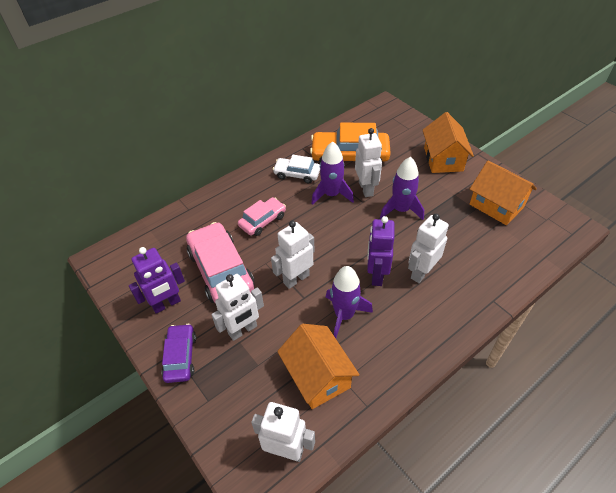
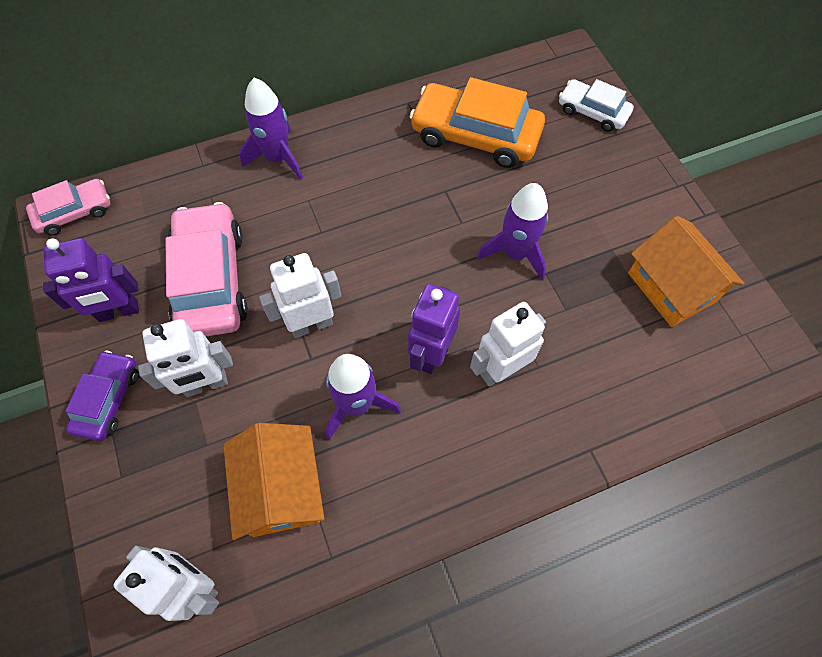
camera: 15 degrees right, 15 degrees up
pink car [238,197,286,236] -> pink car moved to [26,179,110,236]
white car [273,155,320,184] -> white car moved to [559,79,634,132]
purple rocket [311,141,354,205] -> purple rocket moved to [239,78,303,180]
white robot [355,128,382,197] -> none
orange house [423,112,474,173] -> none

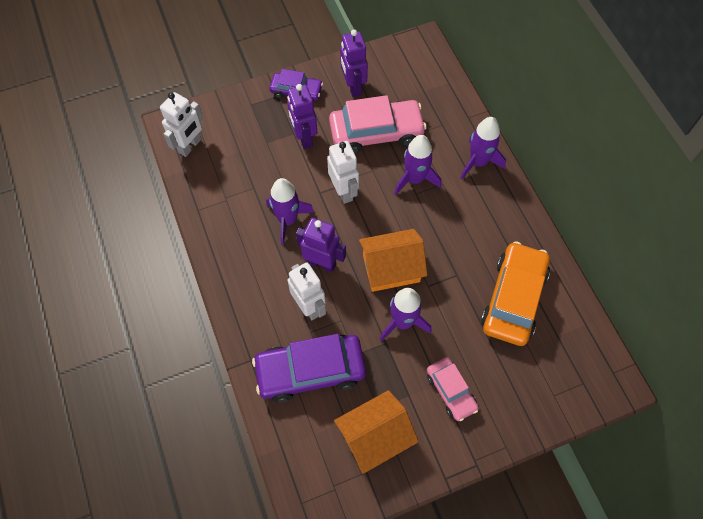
camera: 90 degrees right, 0 degrees up
pink car [26,179,110,236] -> pink car moved to [427,357,479,421]
white robot [138,319,233,397] -> purple robot [287,84,317,149]
orange house [223,423,324,540] -> orange house moved to [359,229,427,292]
white car [559,79,634,132] -> none
none -> purple car [252,334,366,403]
none -> purple rocket [394,135,441,195]

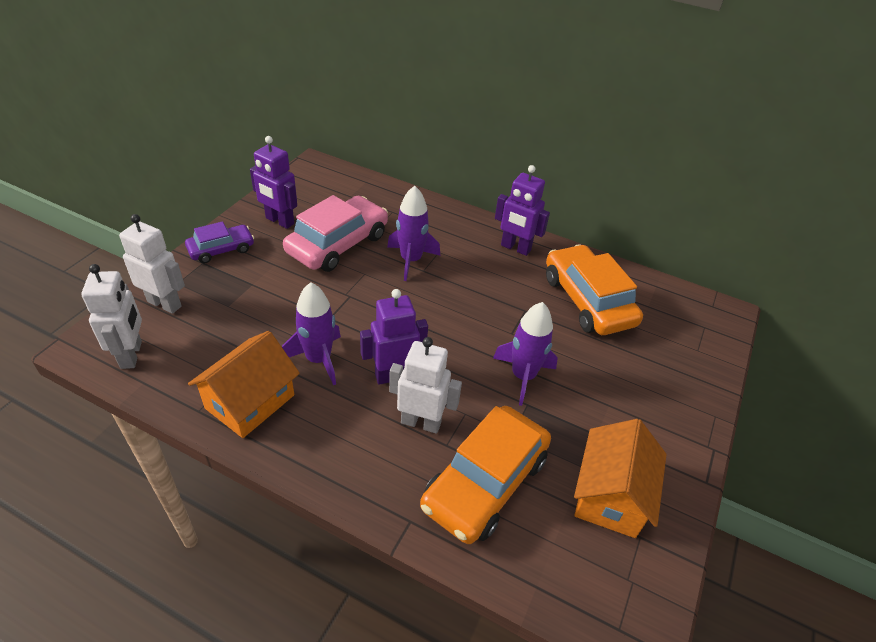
camera: 45 degrees left, 20 degrees down
purple car [252,334,366,403] -> orange car [420,406,551,544]
purple robot [287,84,317,149] -> purple robot moved to [495,165,550,256]
white robot [327,141,359,204] -> white robot moved to [119,214,185,314]
orange house [359,229,427,292] -> orange house moved to [188,331,300,438]
pink car [427,357,479,421] -> none
purple rocket [461,117,506,179] -> none

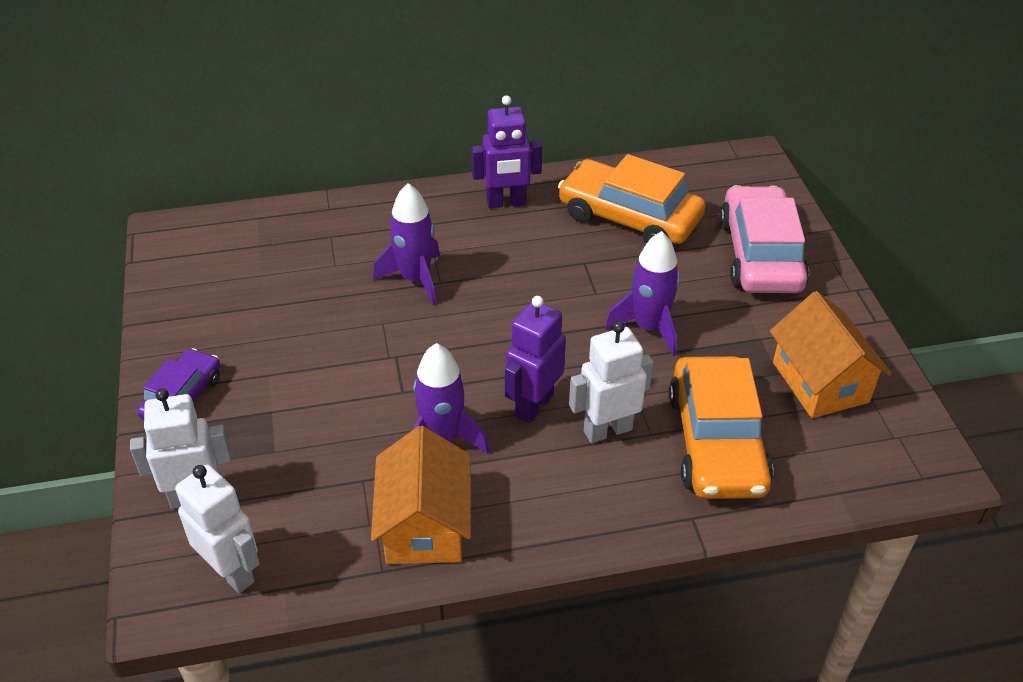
camera: 35 degrees left, 0 degrees up
purple robot [250,136,297,229] -> none
pink car [283,195,388,272] -> pink car moved to [720,185,809,293]

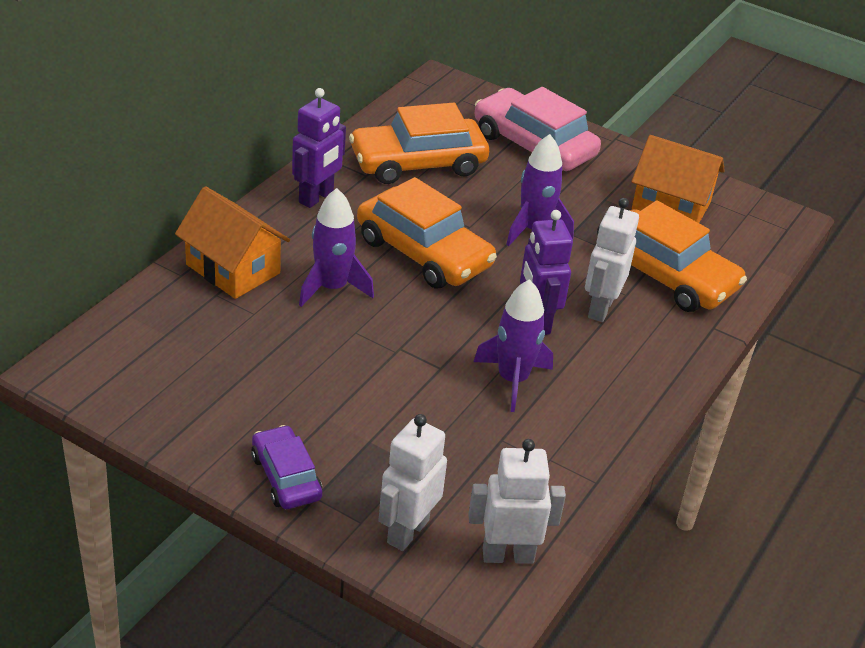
camera: 50 degrees left, 5 degrees down
orange house [371,426,471,564] -> orange house moved to [175,186,290,299]
none -> orange car [357,177,497,289]

